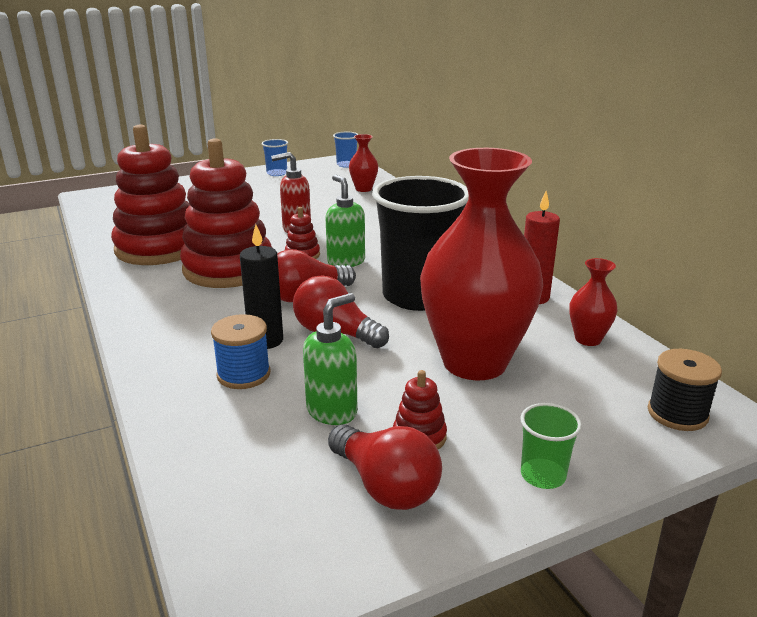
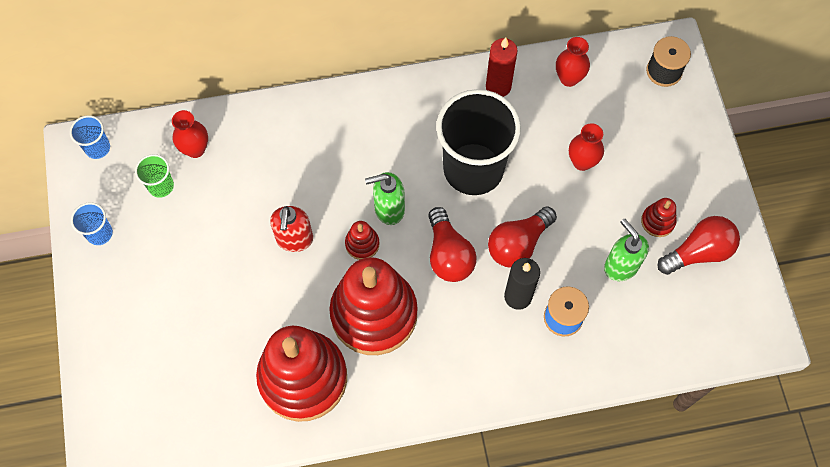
camera: 75 degrees left, 40 degrees up
red vase [420,148,543,380] -> red vase [569,123,604,171], size x0.42
green cup [520,403,582,489] -> green cup moved to [135,154,174,198]

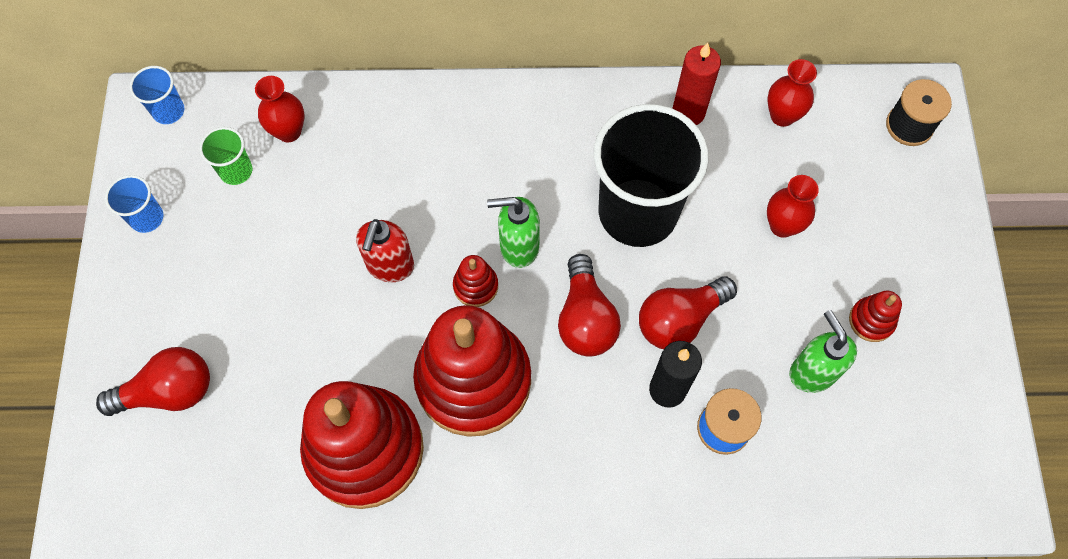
camera: 10 degrees right, 0 degrees up
red light bulb [658,216,740,275] -> red light bulb moved to [96,347,210,416]

